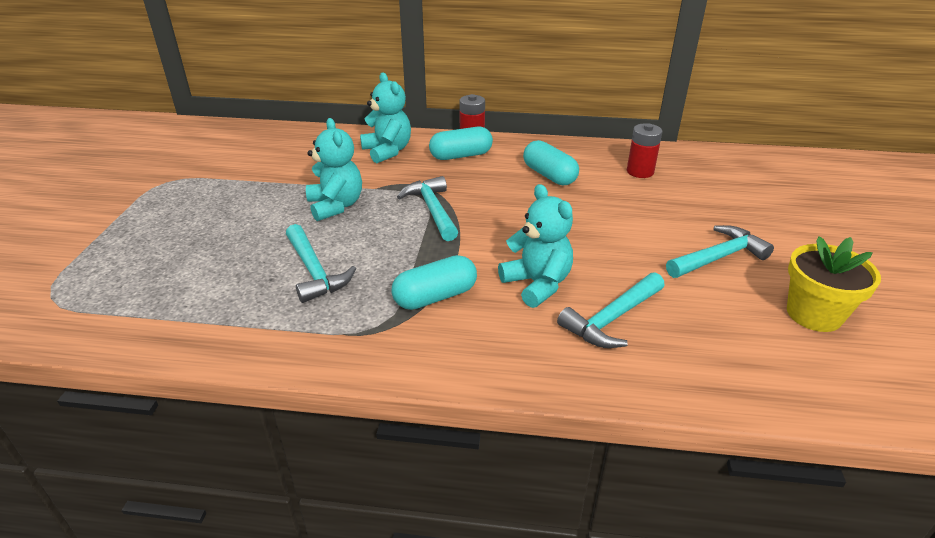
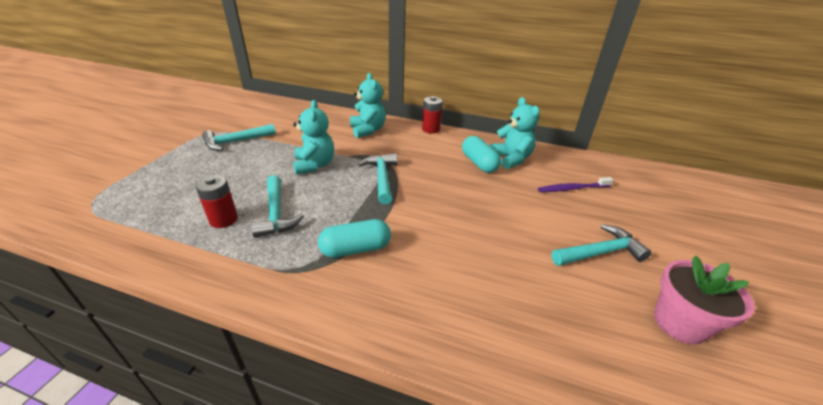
camera: 10 degrees right, 0 degrees up
turquoise capsule [429,127,493,160] -> none
turquoise teddy bear [498,184,573,308] -> turquoise teddy bear moved to [490,97,540,169]
turquoise hammer [557,272,665,348] -> turquoise hammer moved to [202,124,276,150]
red battery [627,123,662,178] -> red battery moved to [195,175,238,228]
yellow flower pot [787,236,881,332] -> pink flower pot [654,256,755,345]
none -> purple toothbrush [538,177,613,192]

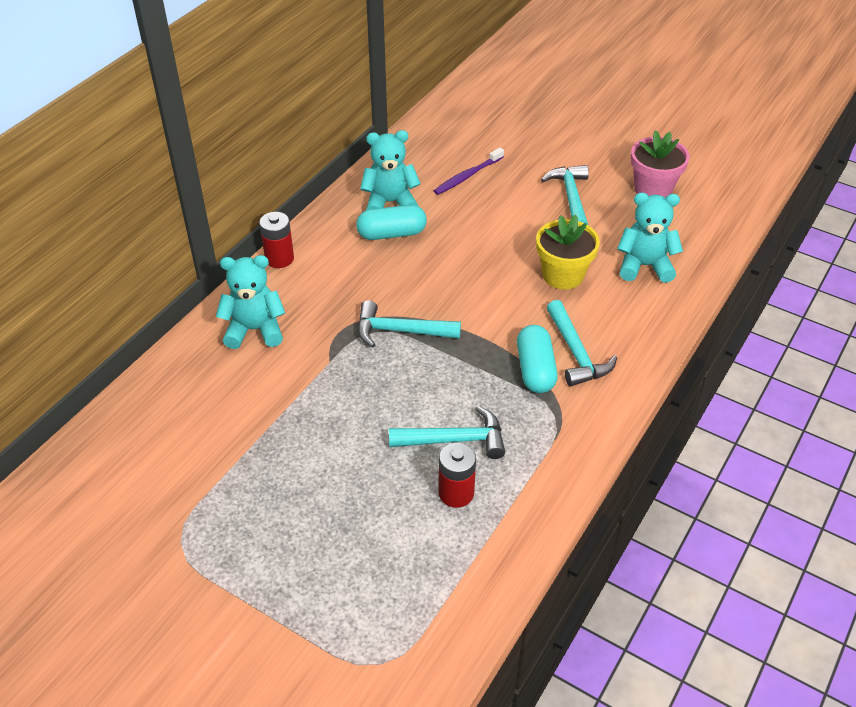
camera: 75 degrees left, 10 degrees up
turquoise hammer [202,124,276,150] -> turquoise hammer moved to [547,300,617,387]
turquoise teddy bear [293,100,334,175] -> turquoise teddy bear moved to [617,193,683,283]
purple toothbrush [538,177,613,192] -> purple toothbrush turned 45 degrees clockwise [434,148,504,195]
none -> yellow flower pot [536,215,600,290]

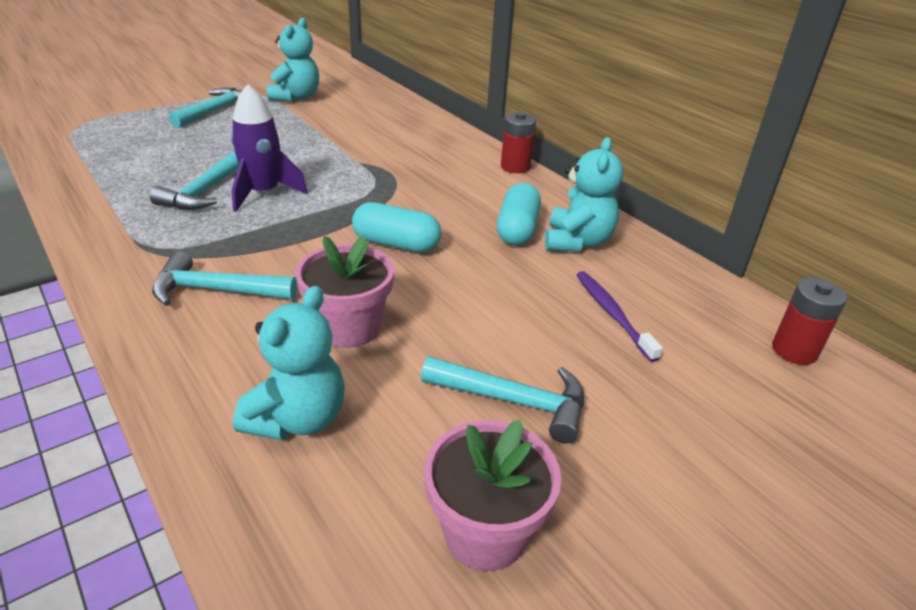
camera: 110 degrees right, 10 degrees down
turquoise teddy bear [216,255,285,349] -> turquoise teddy bear moved to [267,18,319,102]
turquoise hammer [358,300,461,348] -> turquoise hammer moved to [169,88,242,128]
red battery [439,443,476,508] -> red battery moved to [772,278,847,365]
turquoise capsule [517,325,558,393] -> turquoise capsule moved to [352,202,441,253]
yellow flower pot [536,215,600,290] -> pink flower pot [295,236,394,348]
none -> purple rocket [231,84,308,212]

